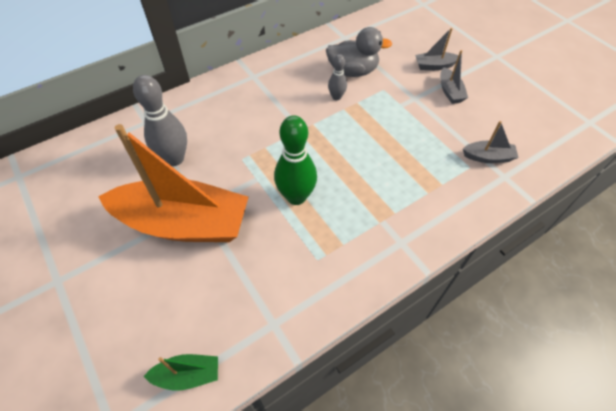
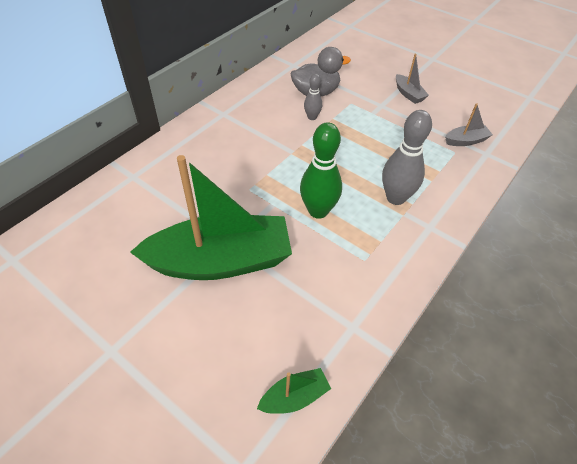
camera: 20 degrees left, 5 degrees down
orange boat [98,124,249,242] -> green boat [130,155,292,280]
grey bowling pin [133,75,187,166] -> grey bowling pin moved to [382,110,432,205]
grey boat [415,28,458,70] -> none

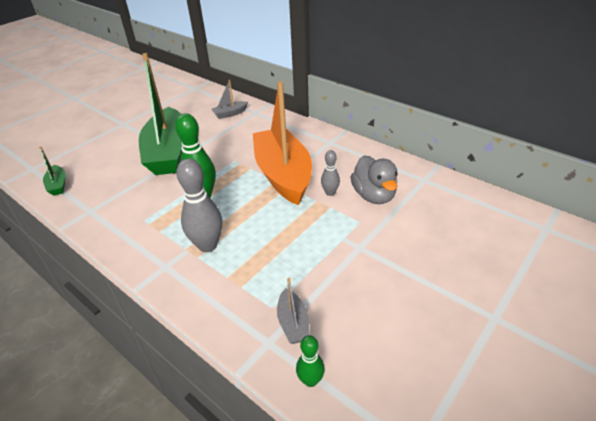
camera: 95 degrees right, 10 degrees down
grey boat [396,53,429,104] -> grey boat moved to [211,80,248,119]
none -> orange boat [253,81,312,205]
none -> green bowling pin [296,335,325,387]

